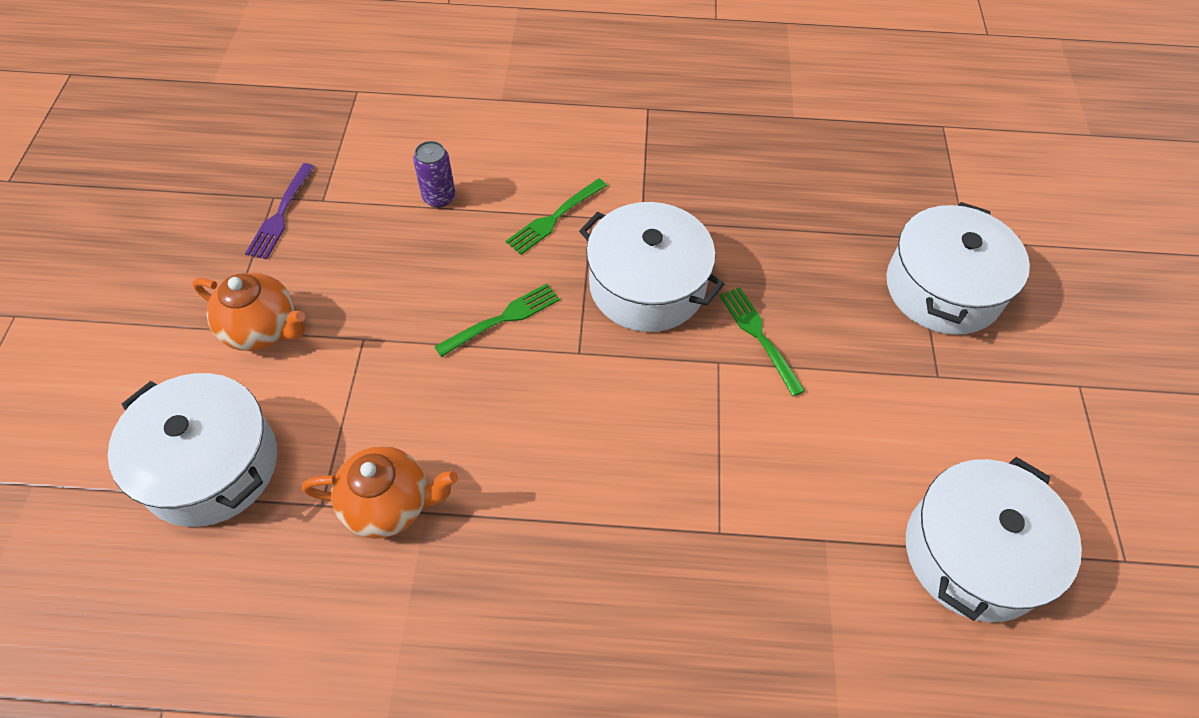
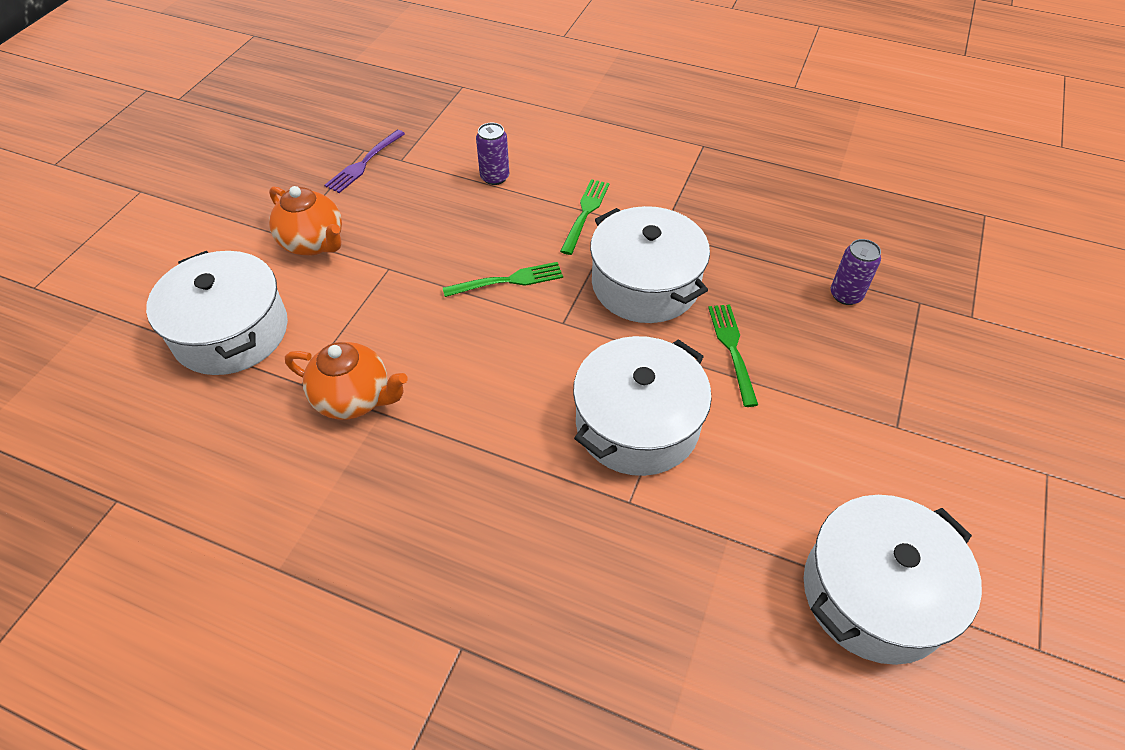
camera: 20 degrees right, 5 degrees down
green fork [506,178,607,255] -> green fork turned 135 degrees clockwise [560,179,610,255]
white pot [886,202,1030,335] -> white pot moved to [573,336,712,476]
none -> purple can [831,239,881,305]

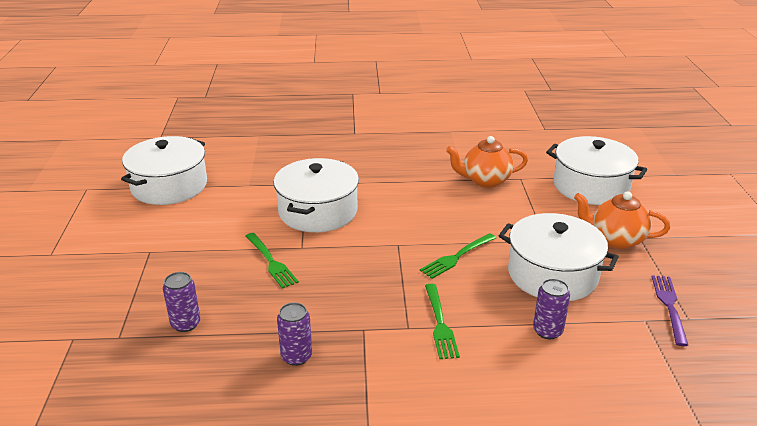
camera: 155 degrees right, 20 degrees down
white pot [590,206,710,323] -> white pot moved to [499,213,619,301]
none -> purple can [277,302,312,366]

